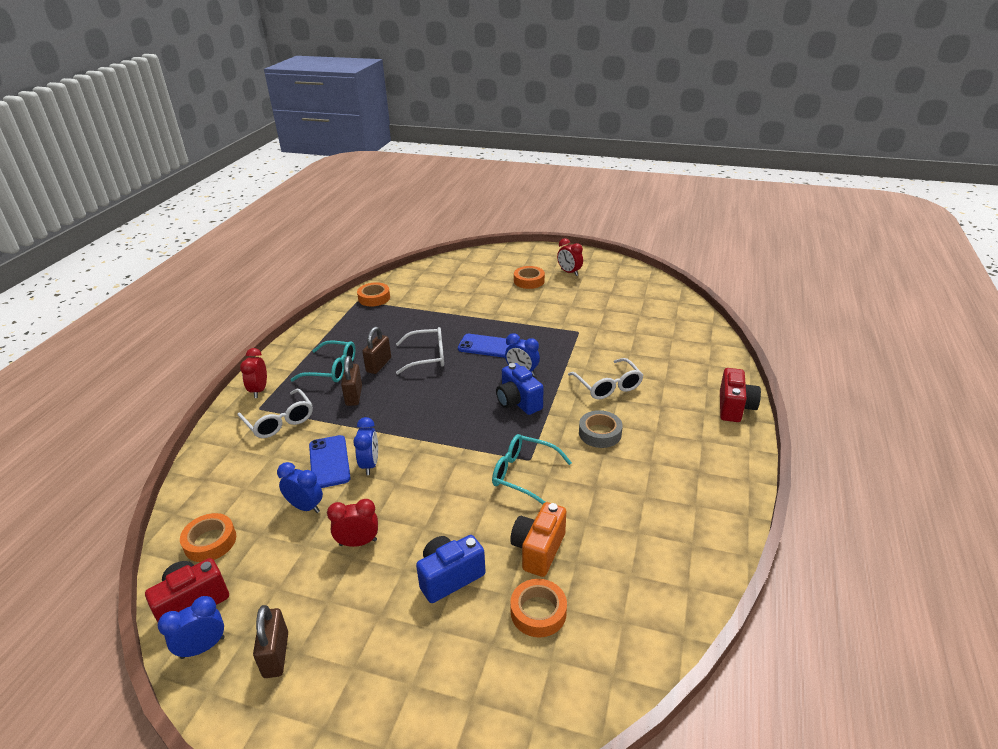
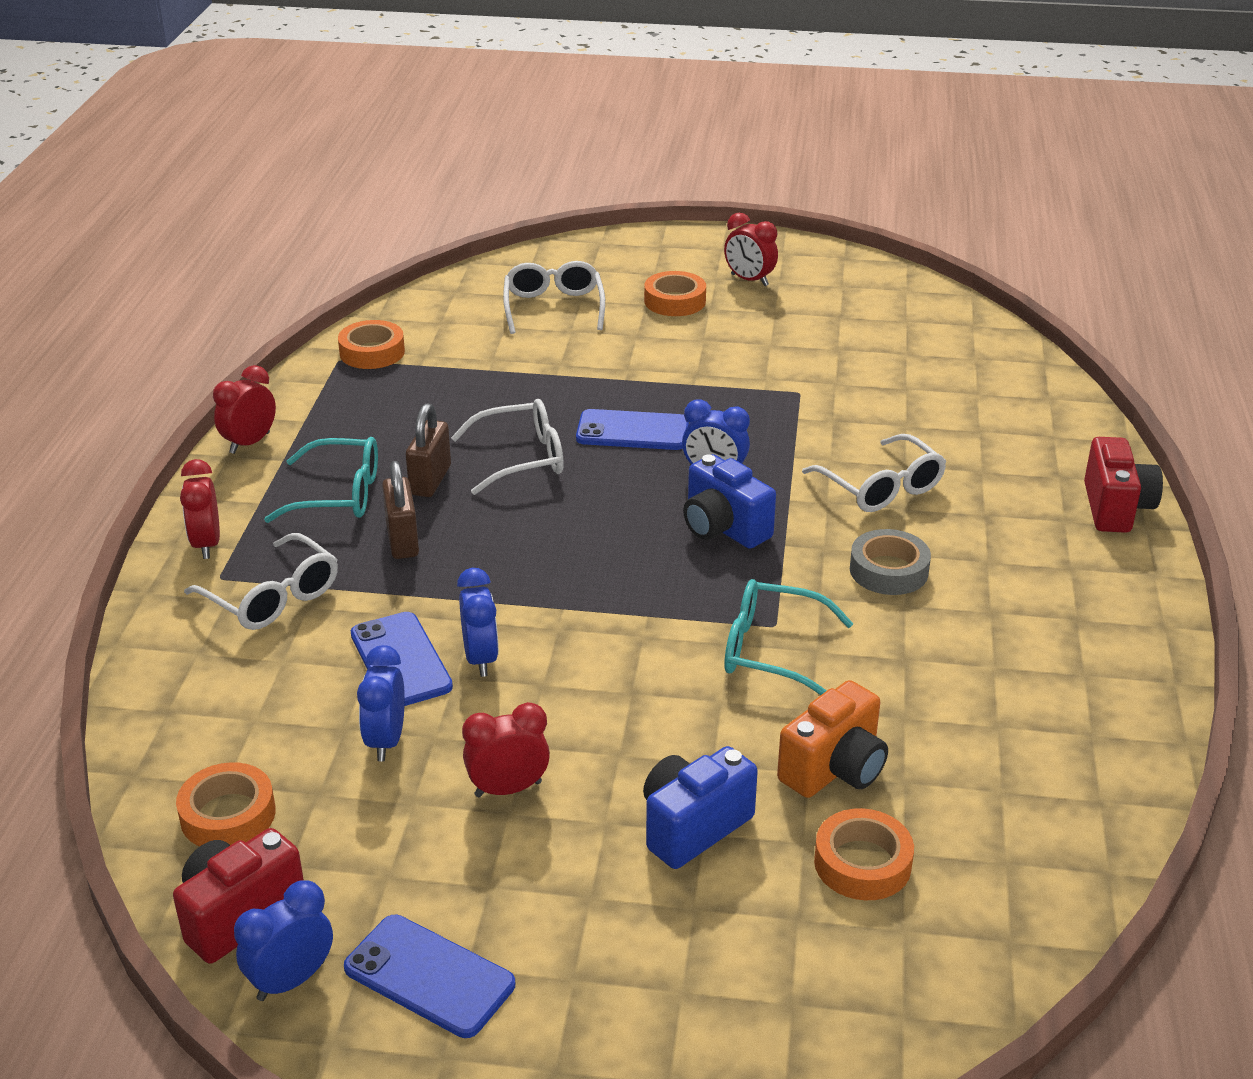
camera: 10 degrees left, 0 degrees up
brown padlock [253,605,288,678] -> blue phone [344,915,515,1038]
blue clock [277,462,323,513] -> blue clock turned 105 degrees counterclockwise [357,645,405,761]
orange camera [510,502,566,577] -> orange camera turned 150 degrees counterclockwise [777,680,888,798]
none -> red clock [213,365,276,454]
none -> white glasses [503,261,605,334]

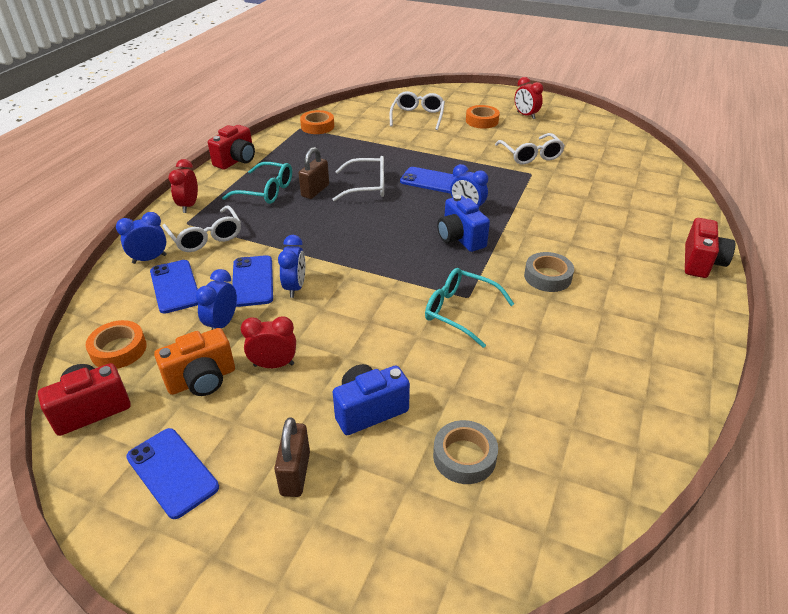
camera: 15 degrees right, 5 degrees up
red clock [213,365,276,454] -> red camera [208,125,255,170]
blue clock [234,880,333,1001] -> blue clock moved to [116,212,167,264]
brown padlock [382,461,419,559] -> brown padlock moved to [274,417,310,497]
orange camera [777,680,888,798] -> orange camera moved to [154,328,235,396]
white glasses [802,434,947,512] -> white glasses moved to [495,133,565,164]
orange tape [814,808,914,900] -> grey tape [433,420,498,484]
none -> blue phone [150,260,198,314]

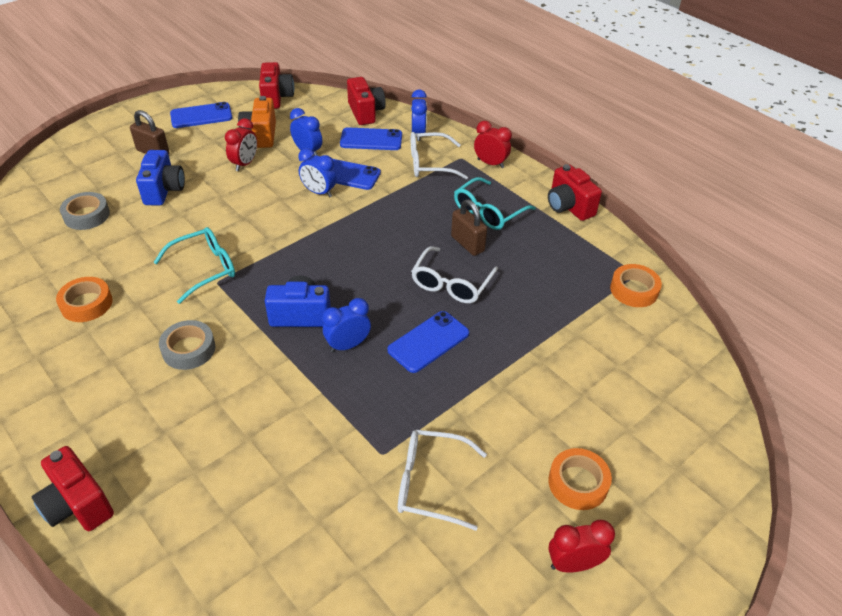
camera: 115 degrees right, 5 degrees up
orange tape [86,320,147,369] -> orange tape moved to [56,277,112,322]
white glasses [390,91,445,130] -> none
none -> red camera [347,77,386,125]

